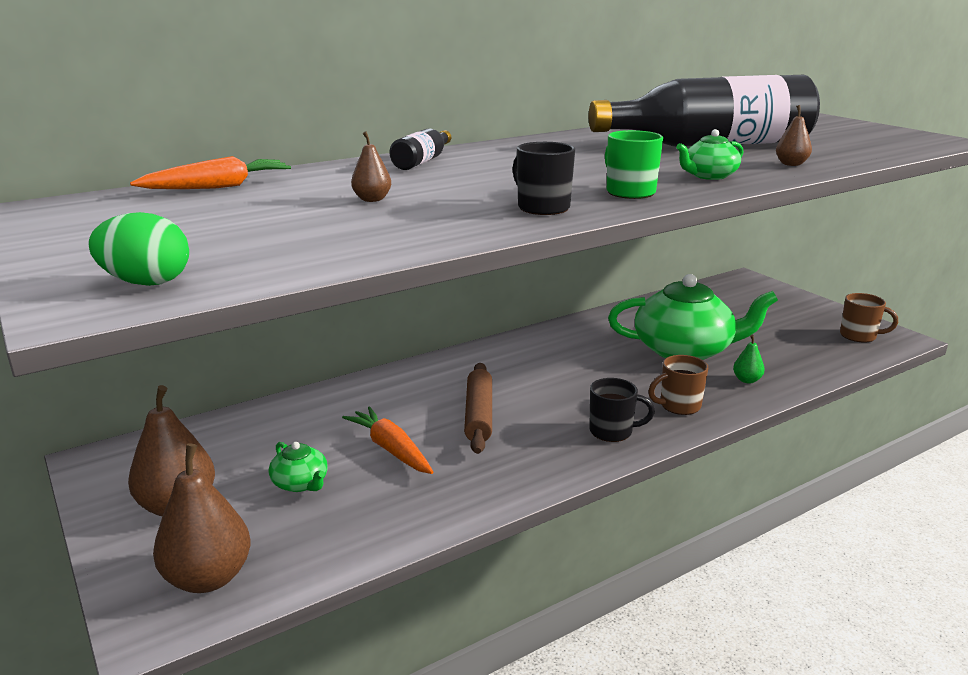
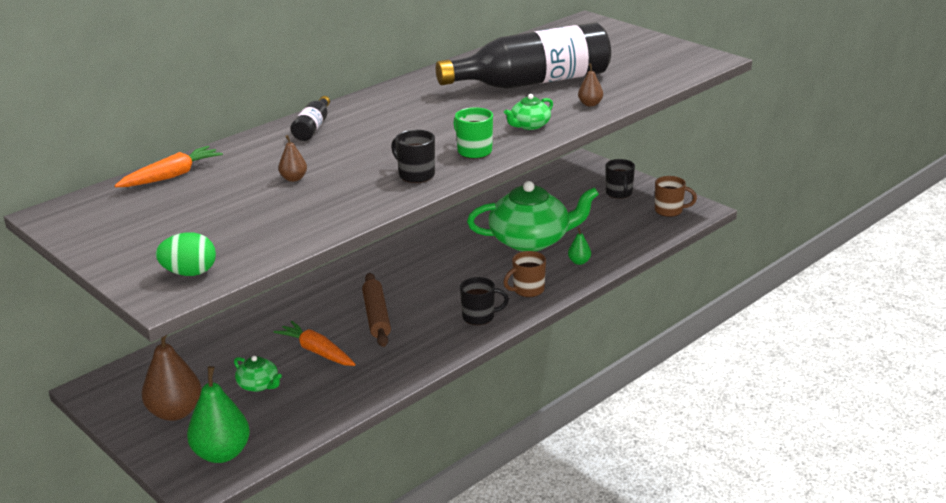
camera: 10 degrees left, 5 degrees up
brown pear [153,443,251,593] -> green pear [187,366,250,463]
none -> black mug [605,159,635,199]

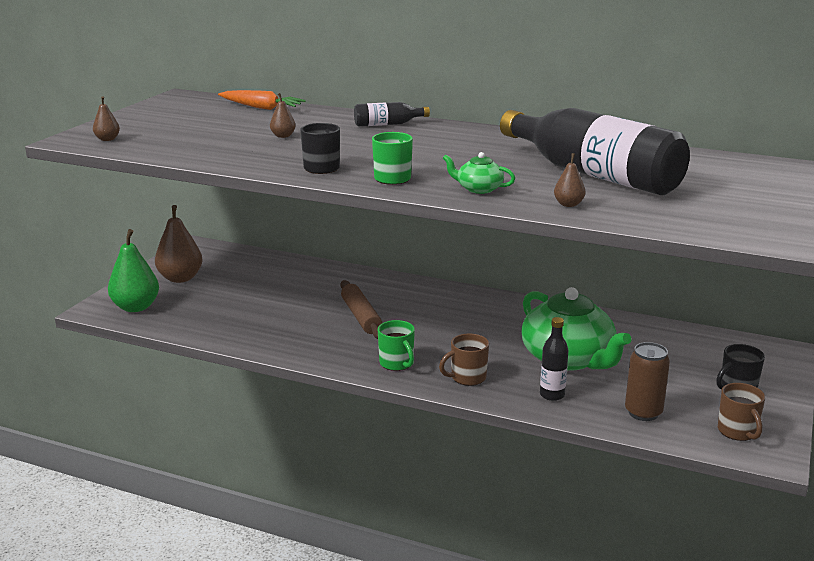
camera: 65 degrees right, 5 degrees down
green egg [156,232,216,276] -> brown pear [93,96,120,141]
green teapot [234,356,282,392] -> none
orange carrot [274,321,356,366] -> none
brown rolling pin [362,273,391,347] -> brown rolling pin turned 75 degrees counterclockwise [340,280,382,339]
black mug [460,277,509,325] -> green mug [378,320,415,371]
brown mug [503,251,546,297] -> brown mug turned 60 degrees counterclockwise [439,333,489,386]
green pear [568,228,591,265] -> black bottle [540,317,569,401]
none -> brown can [625,342,670,421]

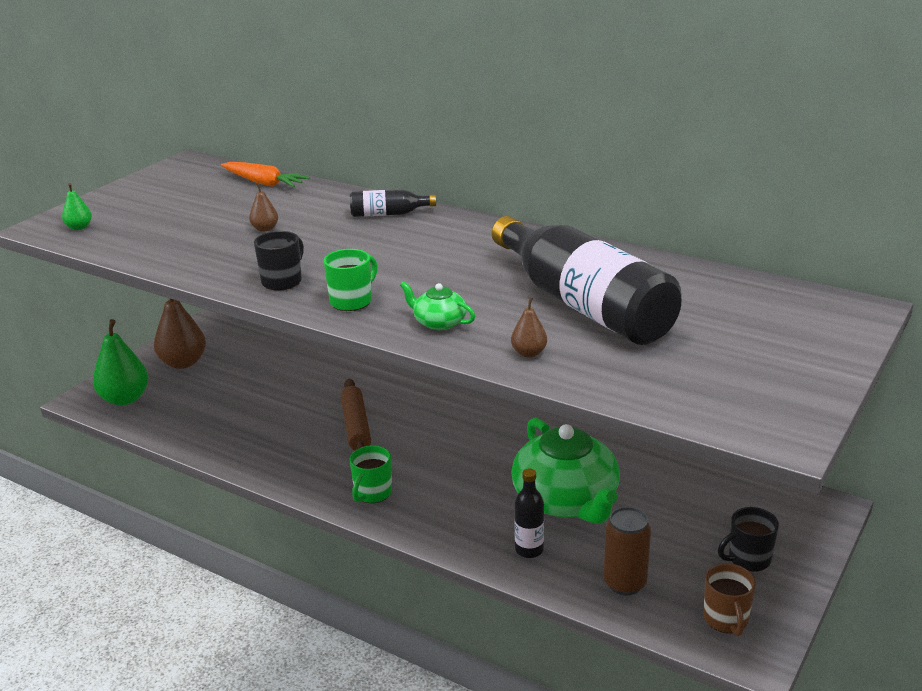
camera: 10 degrees right, 5 degrees up
brown pear [93,96,120,141] -> green pear [62,183,92,230]
green mug [378,320,415,371] -> green mug turned 45 degrees clockwise [350,445,392,503]
brown mug [439,333,489,386] -> none

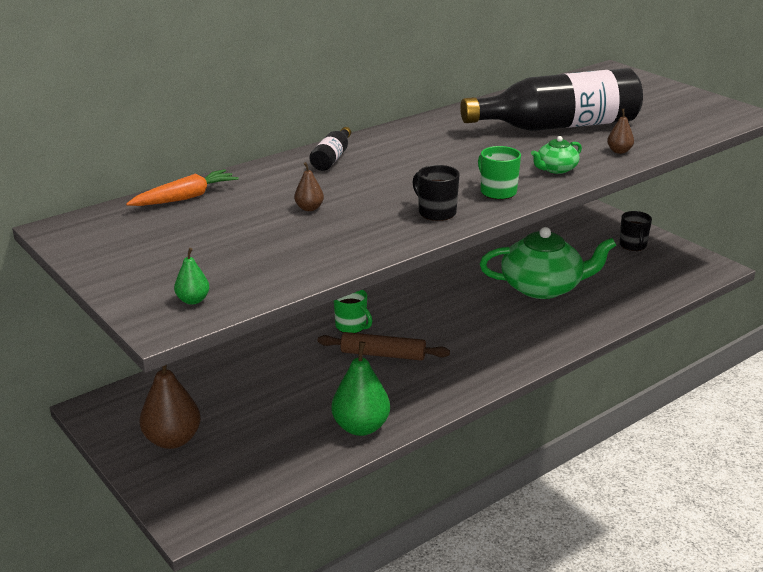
camera: 70 degrees left, 0 degrees up
green pear [93,319,149,406] -> green pear moved to [331,341,390,436]
green mug [350,445,392,503] -> green mug moved to [334,290,372,333]
black bottle [515,469,544,558] -> none
brown can [604,507,651,595] -> none
brown mug [703,563,756,636] -> none

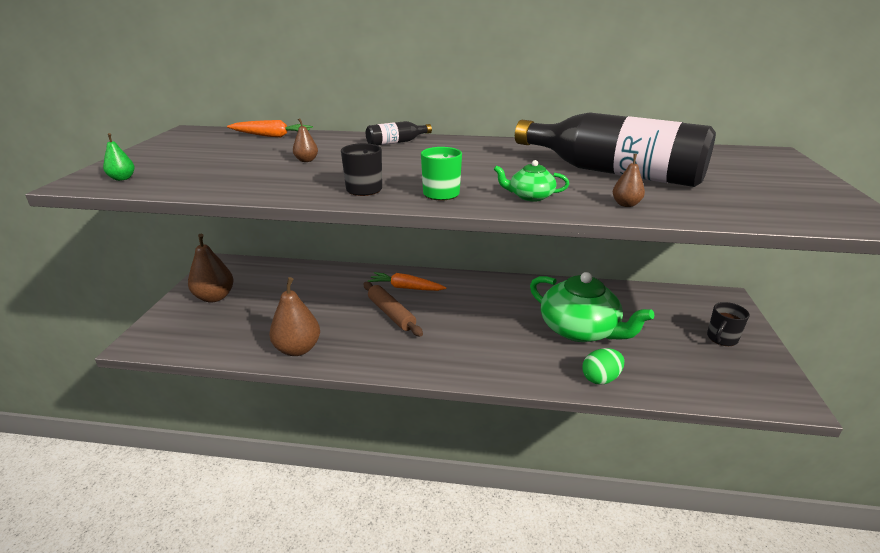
camera: 45 degrees right, 0 degrees up
green pear [331,341,390,436] -> brown pear [269,277,320,356]
green mug [334,290,372,333] -> orange carrot [368,272,447,291]
none -> green egg [582,348,624,385]

